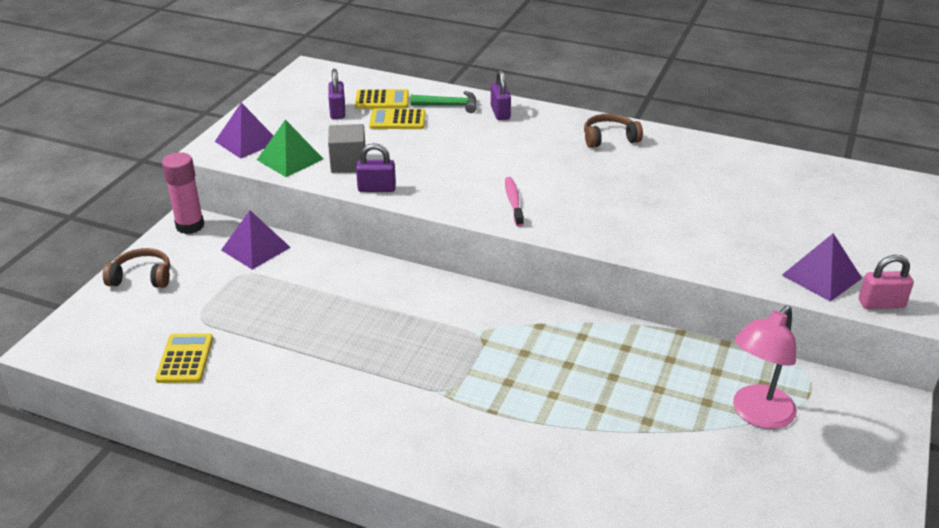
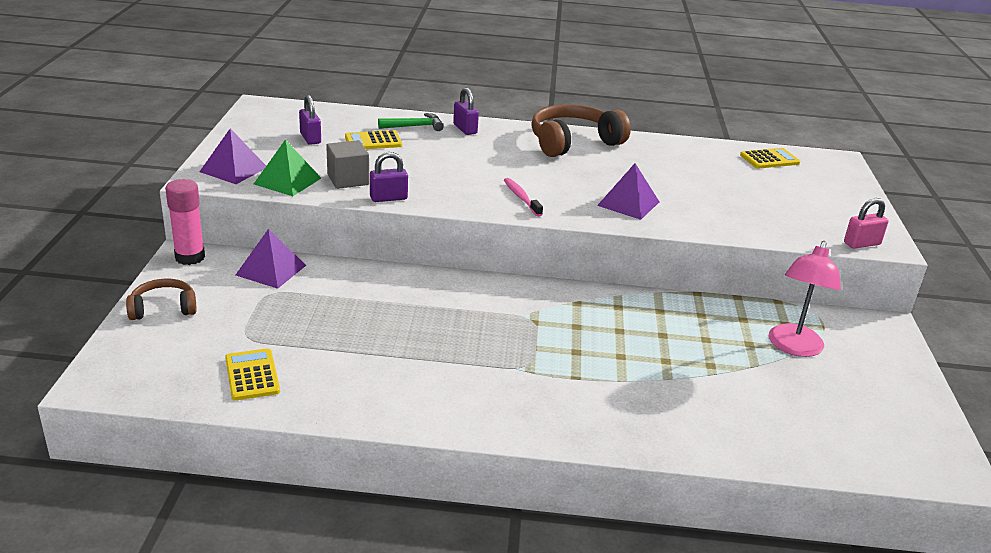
camera: 20 degrees left, 5 degrees down
yellow calculator [355,89,409,109] -> yellow calculator moved to [740,148,800,169]
brown headphones [584,114,643,148] -> brown headphones [531,104,631,157], size x1.80
purple pyramid [782,233,862,302] -> purple pyramid moved to [597,163,659,220]

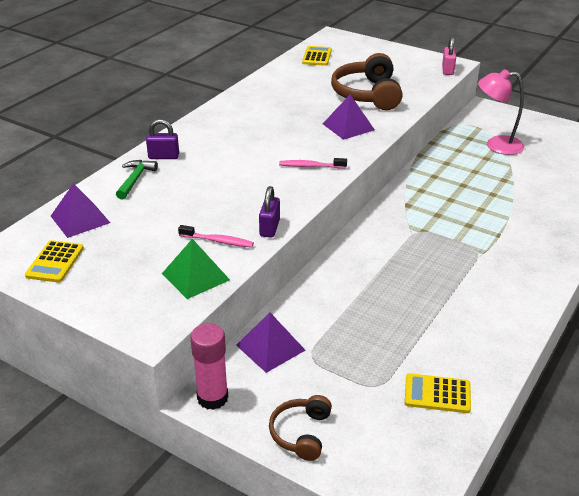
camera: 60 degrees left, 5 degrees up
purple pyramid [200,128,266,184] -> purple pyramid moved to [51,183,110,238]
purple padlock [299,95,321,145] -> none
grey cube [326,140,369,189] -> pink toothbrush [178,225,254,248]
yellow calculator [345,130,402,149] -> yellow calculator moved to [25,240,84,282]
brown headphones [531,104,631,157] -> brown headphones moved to [331,53,402,110]
pink lamp [769,241,841,357] -> pink lamp turned 135 degrees clockwise [478,69,524,155]

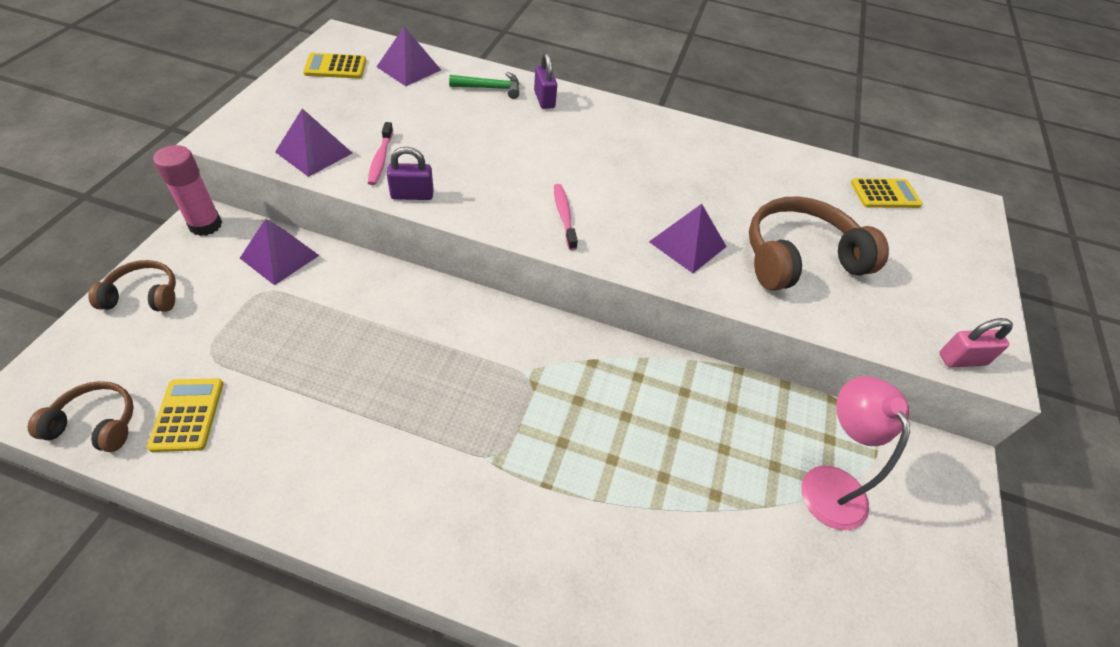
camera: 70 degrees right, 15 degrees up
green pyramid [162,239,230,299] -> purple pyramid [275,108,352,177]
none -> brown headphones [28,381,134,452]

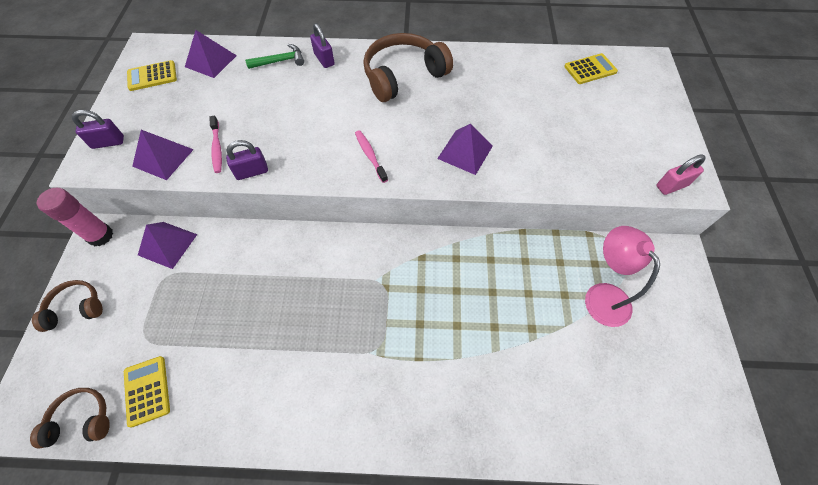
camera: 10 degrees left, 10 degrees up
brown headphones [749,196,889,291] -> brown headphones moved to [363,33,453,102]
none -> purple padlock [72,110,124,149]

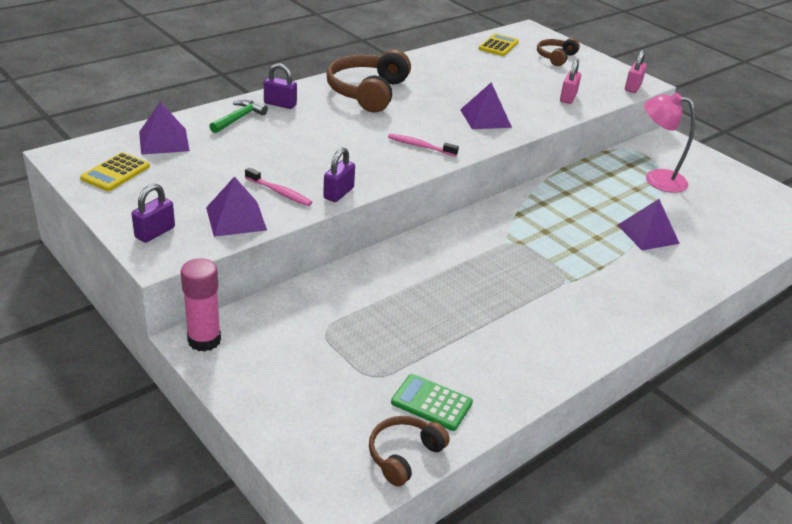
camera: 45 degrees left, 25 degrees down
brown headphones [32,280,103,332] -> brown headphones moved to [537,38,580,66]
yellow calculator [124,356,170,428] -> green calculator [391,374,473,431]
purple pyramid [138,222,198,269] -> purple pyramid moved to [617,199,680,250]
none -> pink padlock [560,59,581,104]

